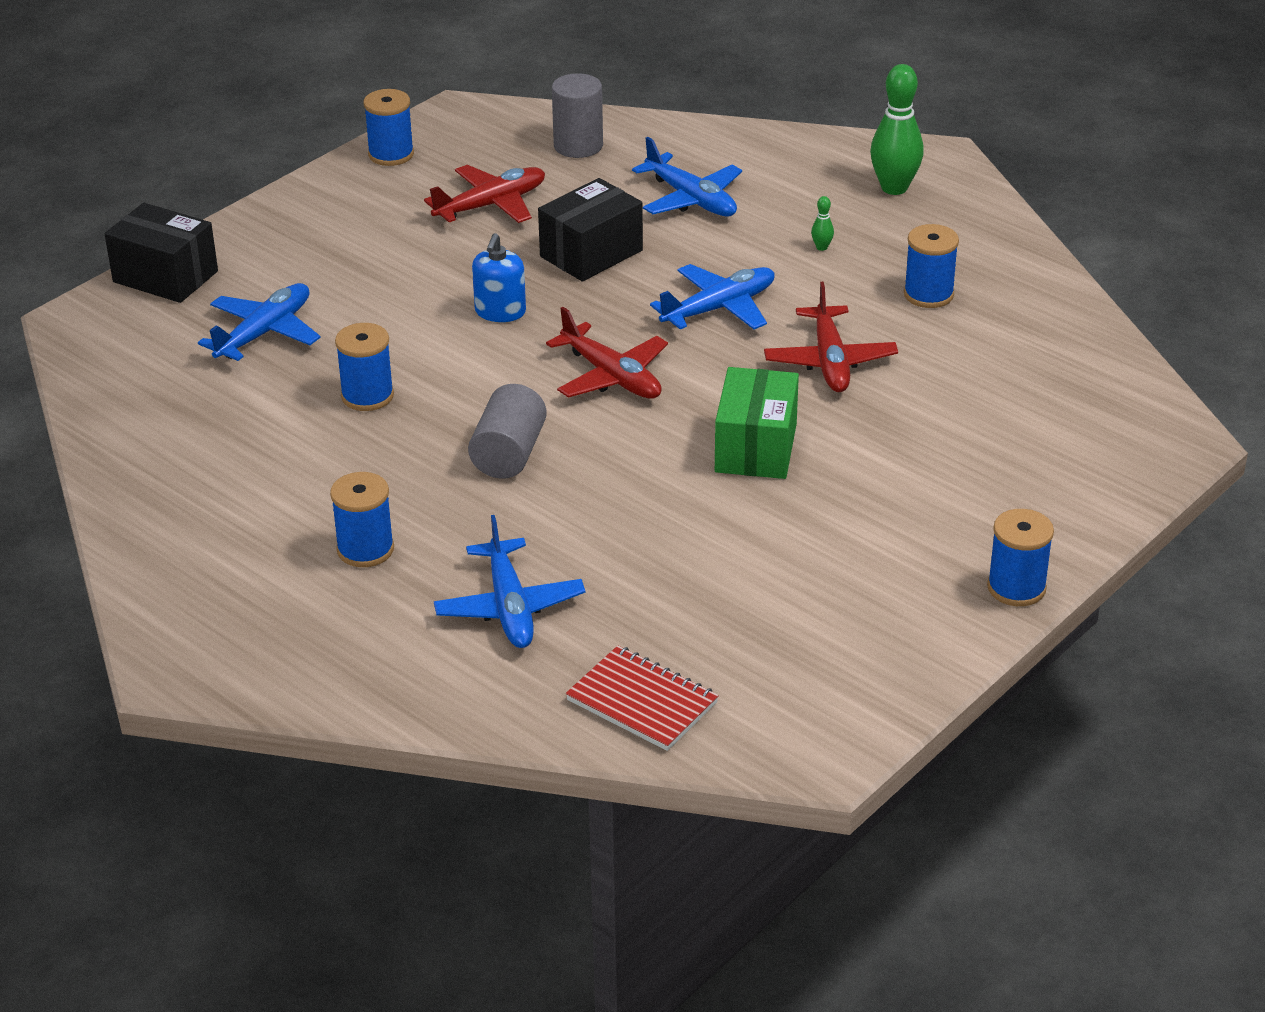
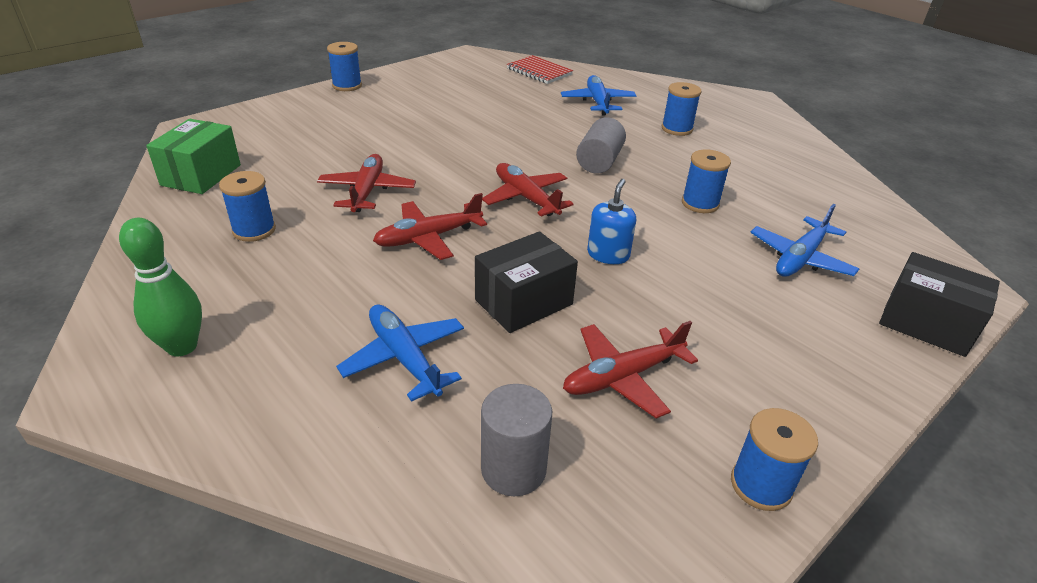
camera: 175 degrees left, 0 degrees up
blue plane [650,264,775,329] -> red plane [373,193,487,260]
green box [715,367,799,479] -> green box moved to [146,119,241,194]
green bowling pin [811,196,834,251] -> none

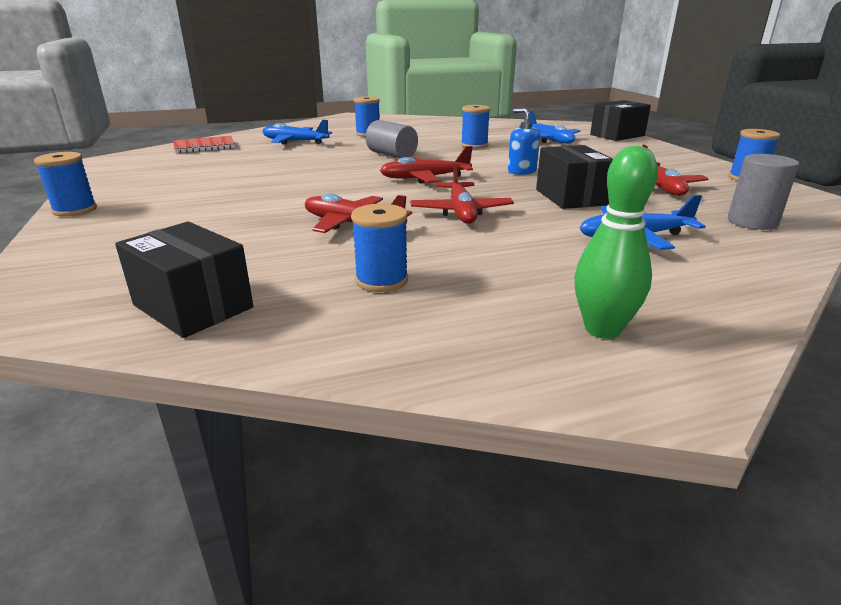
camera: 65 degrees left, 10 degrees down
green box [146,119,241,194] -> black box [115,222,253,338]

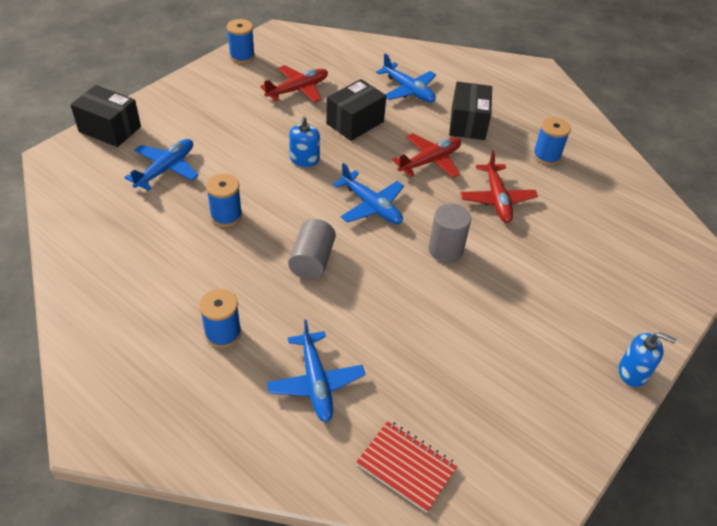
camera: 125 degrees left, 20 degrees up
blue spool [34,152,97,217] -> blue soap dispenser [619,332,676,387]
black box [115,222,253,338] -> black box moved to [449,82,492,140]
red plane [380,146,473,184] -> blue plane [333,163,404,224]
green bowling pin [574,146,658,339] -> none
grey cylinder [728,154,799,230] -> grey cylinder moved to [429,204,471,263]

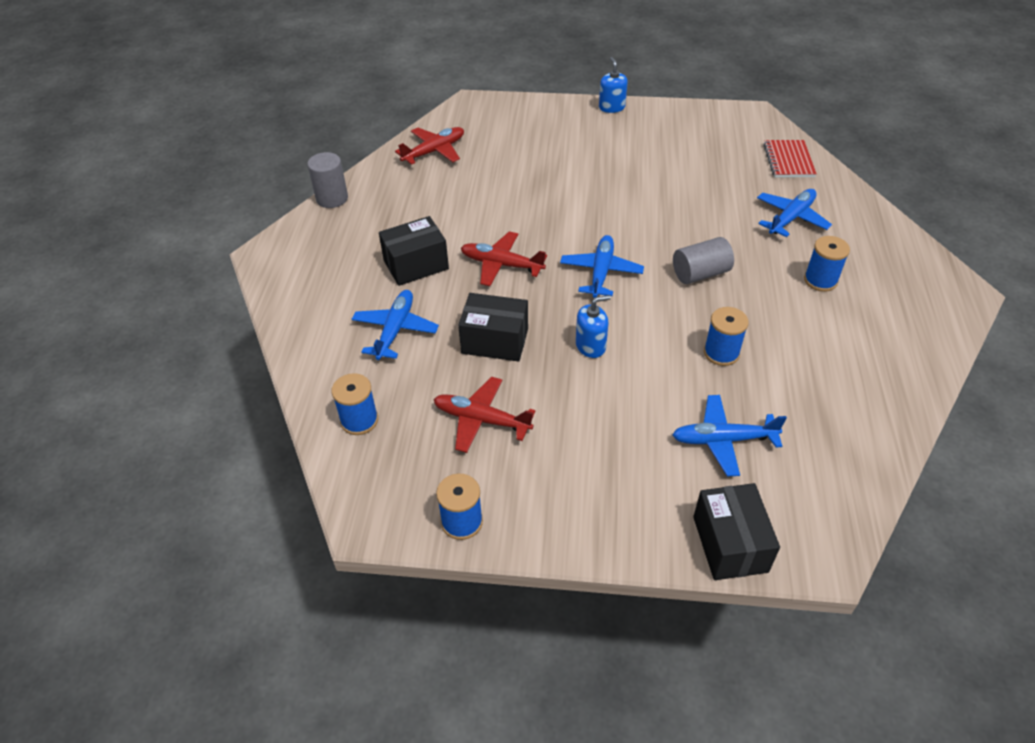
camera: 120 degrees left, 0 degrees up
grey cylinder [429,204,471,263] -> grey cylinder moved to [307,152,348,208]
red plane [460,151,538,223] -> red plane moved to [395,127,464,165]
blue spool [533,117,571,165] -> blue spool moved to [331,373,378,435]

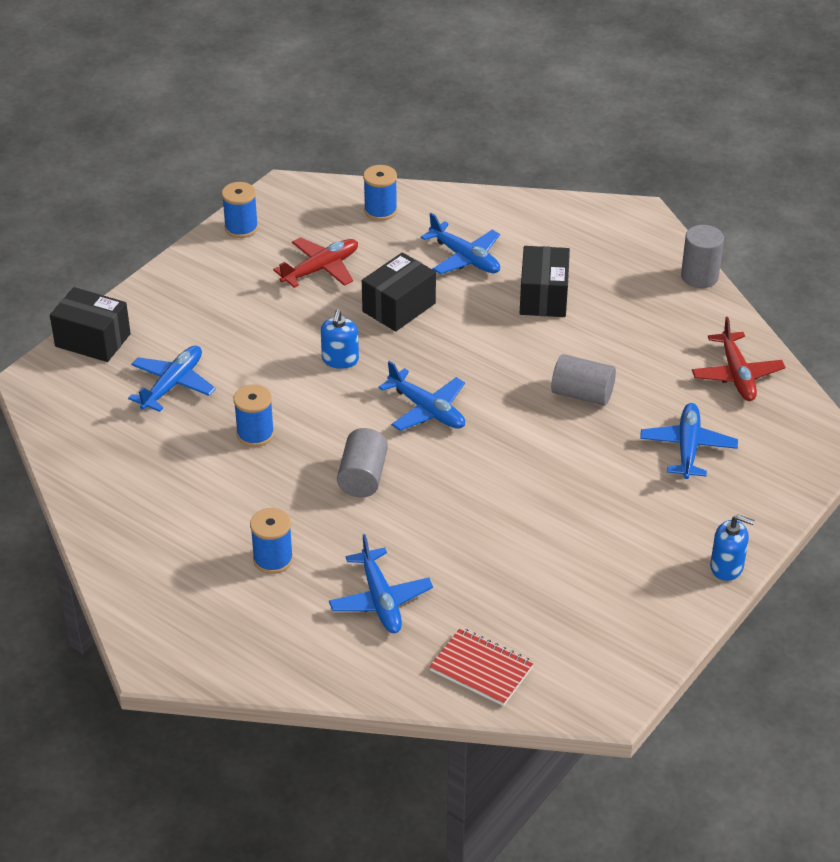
camera: 120 degrees right, 5 degrees down
red plane [461,231,547,286] -> none
none -> grey cylinder [551,354,616,405]
none -> blue plane [640,403,738,479]

